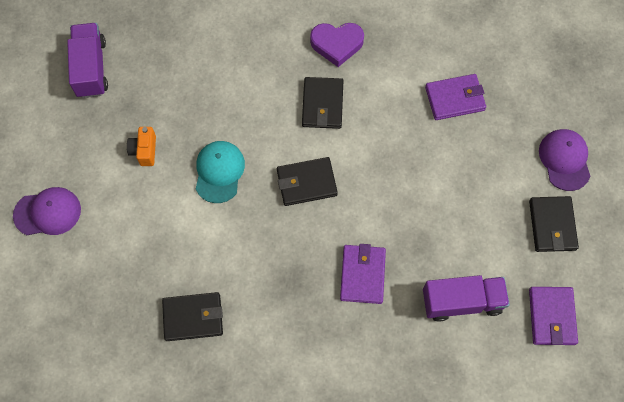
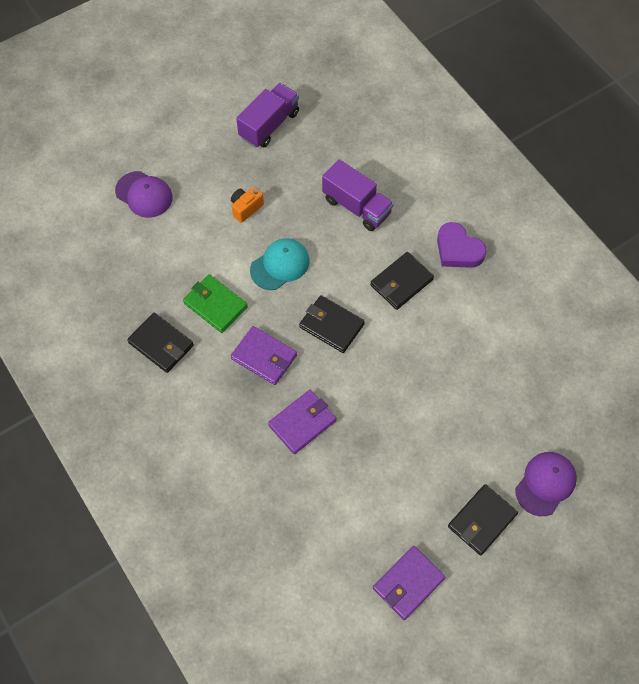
camera: 45 degrees right, 5 degrees down
purple truck [423,275,510,322] -> purple truck moved to [322,159,394,231]
purple wallet [425,74,486,120] -> purple wallet moved to [231,326,297,385]
none -> green wallet [183,274,248,333]

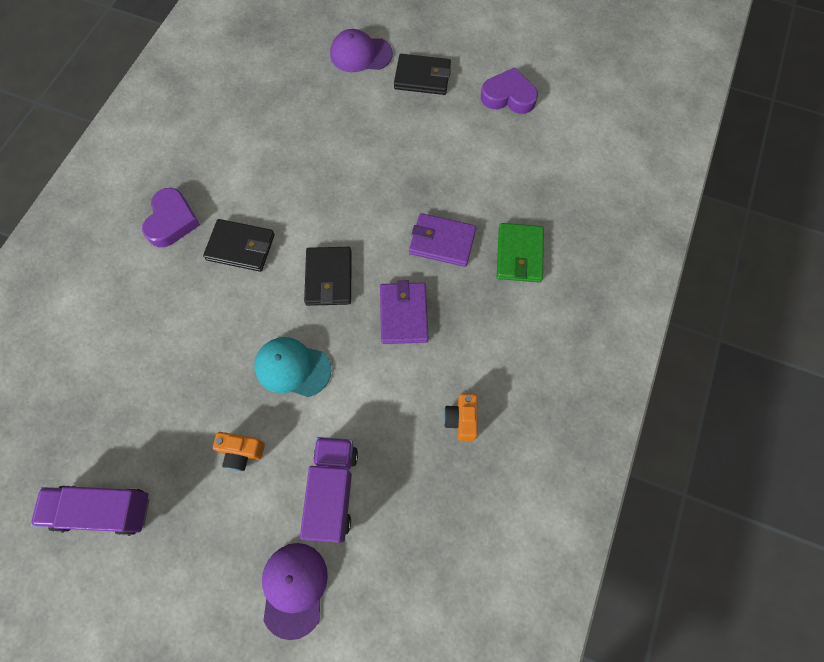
camera: 125 degrees left, 5 degrees up
black wallet [127,313,194,373] -> orange camera [444,393,478,441]
green wallet [183,274,248,333] -> green wallet moved to [497,223,544,283]
purple truck [322,159,394,231] -> purple truck moved to [300,437,358,543]
purple wallet [373,546,445,620] -> purple heart [481,67,538,114]

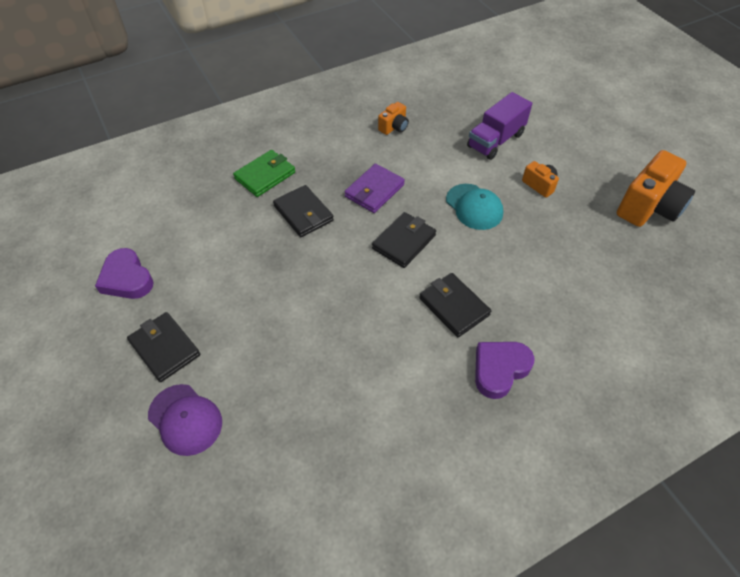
camera: 140 degrees left, 15 degrees down
purple truck [31,485,149,536] -> orange camera [617,150,695,227]
purple cap [262,543,328,640] -> none
purple wallet [409,213,476,267] -> black wallet [273,185,334,237]

